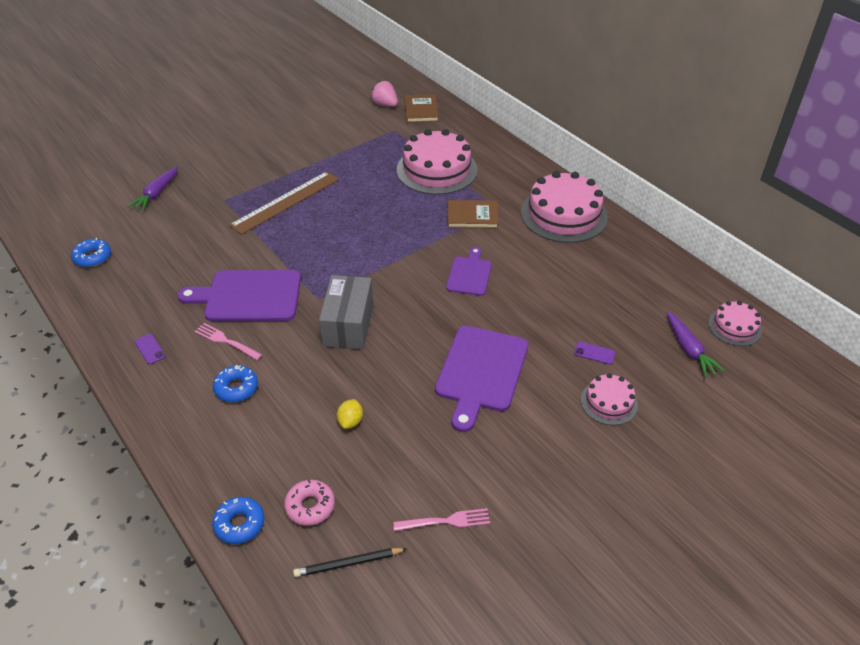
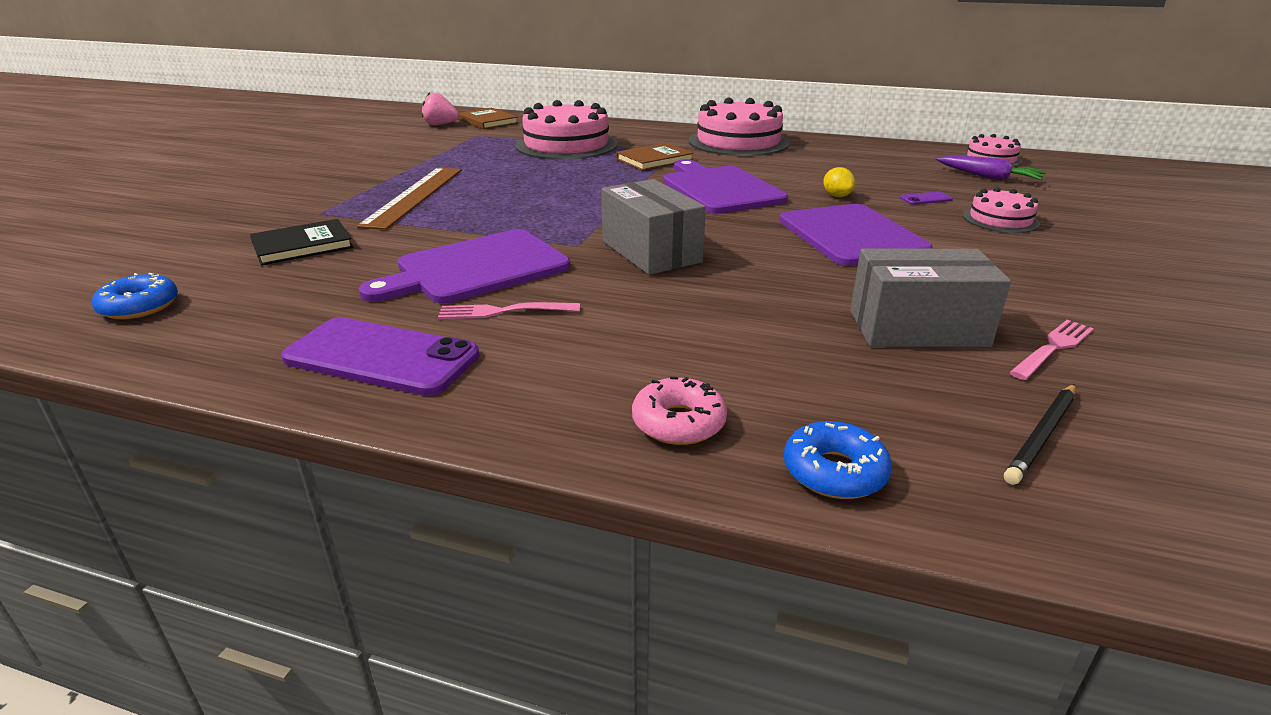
camera: 35 degrees left, 15 degrees down
purple carrot [127,167,178,211] -> none
purple phone [134,334,166,364] -> purple phone [281,317,479,396], size x2.43
blue donut [213,365,258,402] -> none
pink donut [284,480,335,526] -> pink donut moved to [632,377,727,445]
yellow lemon [337,399,363,429] -> yellow lemon moved to [823,167,855,197]
purple cutting board [446,247,492,296] -> purple cutting board [663,159,788,214], size x1.72
none -> black book [250,219,353,265]
none -> grey box [850,248,1011,347]

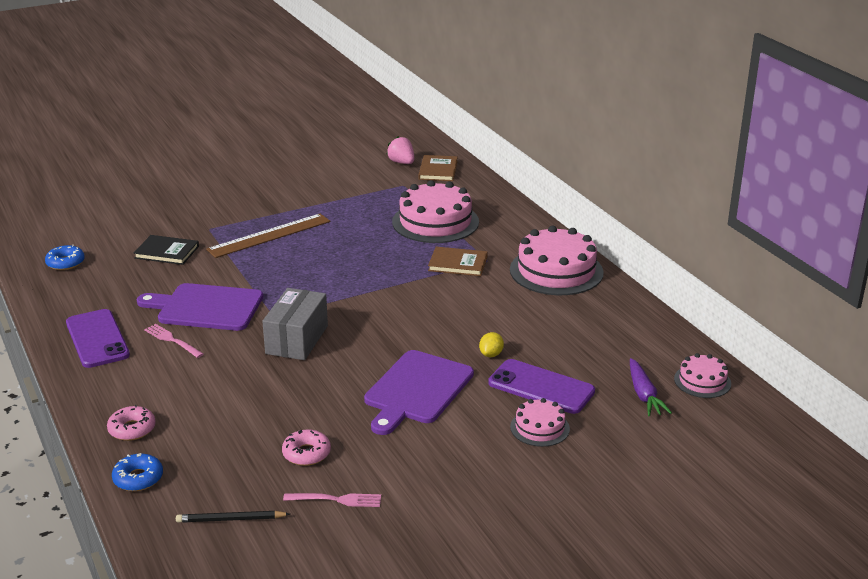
camera: 45 degrees right, 0 degrees up
purple cutting board [663,159,788,214] -> none
grey box [850,248,1011,347] -> pink donut [282,429,331,466]
purple phone [900,191,953,205] -> purple phone [488,359,595,414], size x2.43

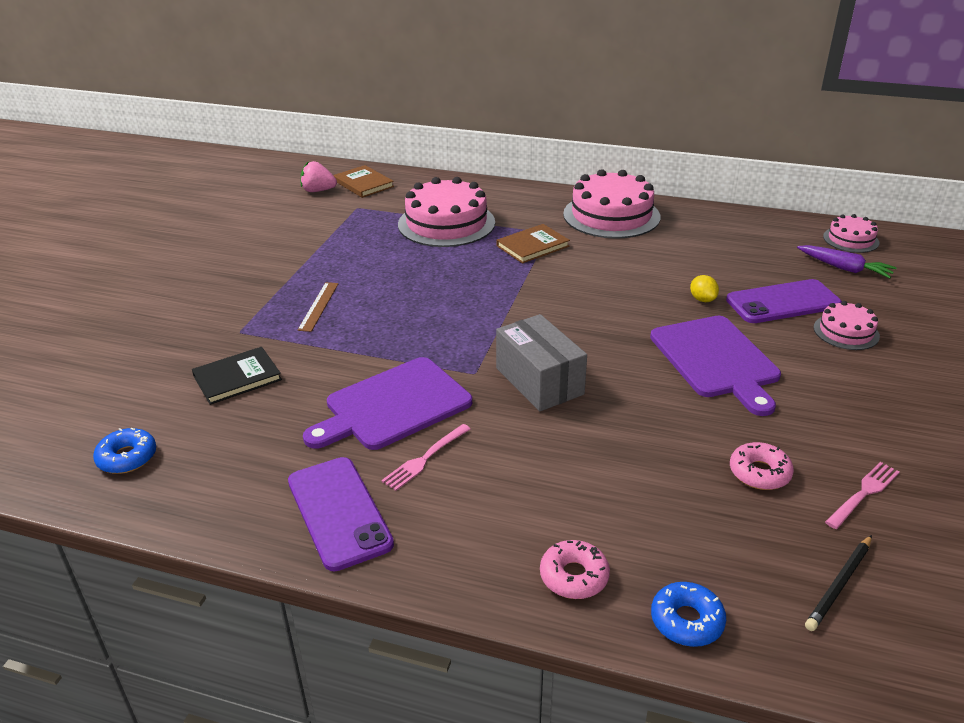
camera: 45 degrees left, 5 degrees up
purple phone [66,309,130,368] -> purple phone turned 45 degrees clockwise [288,457,394,571]
pink fork [144,324,204,358] -> pink fork turned 45 degrees counterclockwise [381,424,471,491]
brown ruler [206,214,330,258] -> brown ruler [297,282,339,332], size x0.54

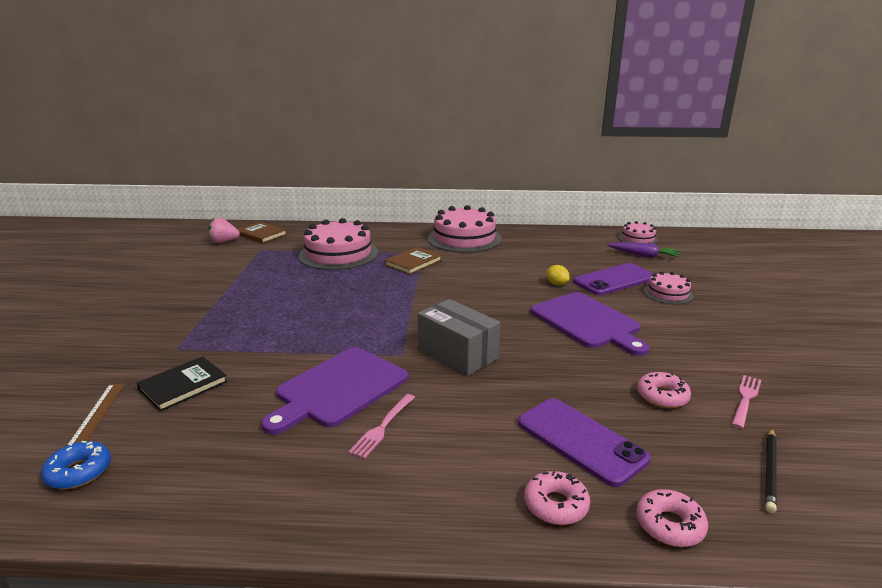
camera: 15 degrees left, 10 degrees down
purple phone [288,457,394,571] -> purple phone moved to [518,398,650,487]
brown ruler [297,282,339,332] -> brown ruler moved to [69,383,125,444]
blue donut [651,582,726,647] -> pink donut [636,489,708,547]

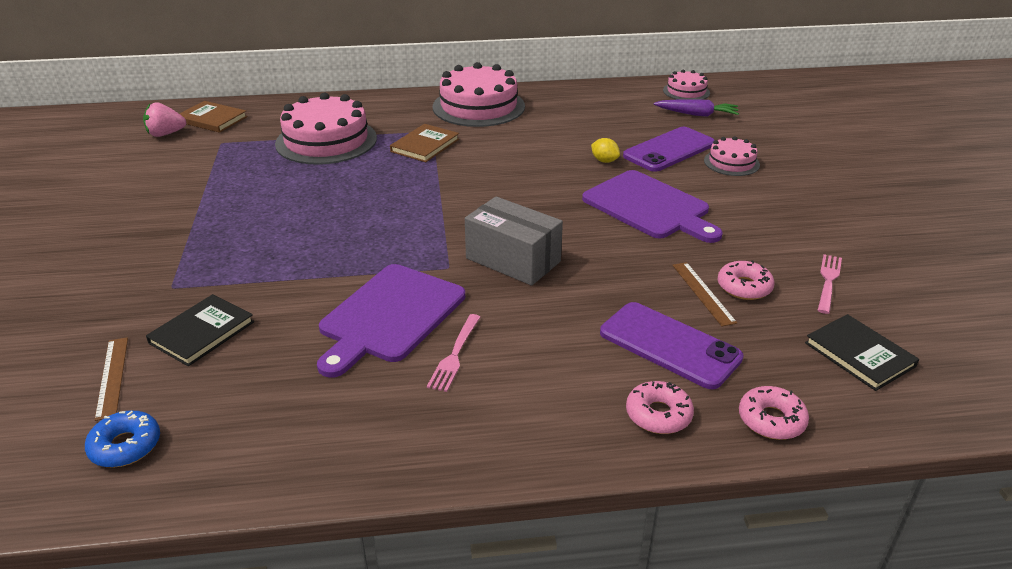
camera: 10 degrees left, 10 degrees up
black pencil [765,428,777,513] -> black book [805,314,919,391]
none -> brown ruler [672,262,737,326]

